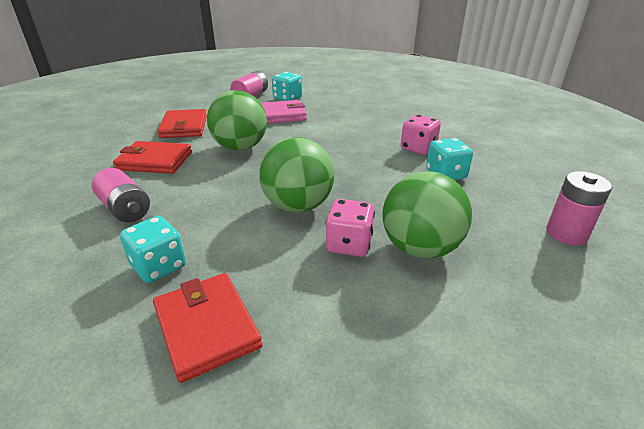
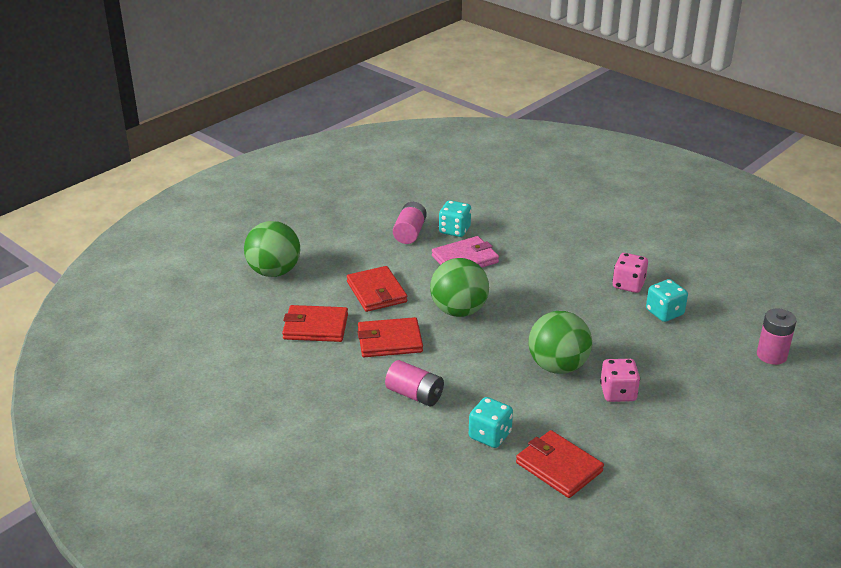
camera: 15 degrees left, 0 degrees up
green ball [382,172,472,258] -> green ball moved to [244,221,300,277]
none -> red wallet [282,305,348,342]

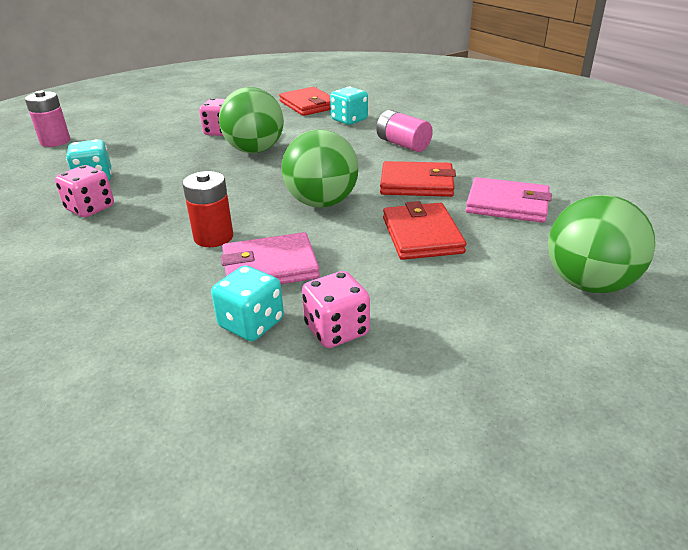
camera: 165 degrees left, 0 degrees up
red wallet [282,305,348,342] -> pink wallet [466,177,552,223]
pink battery [393,202,427,244] -> pink dice [302,271,370,348]
none -> red battery [182,171,233,247]

